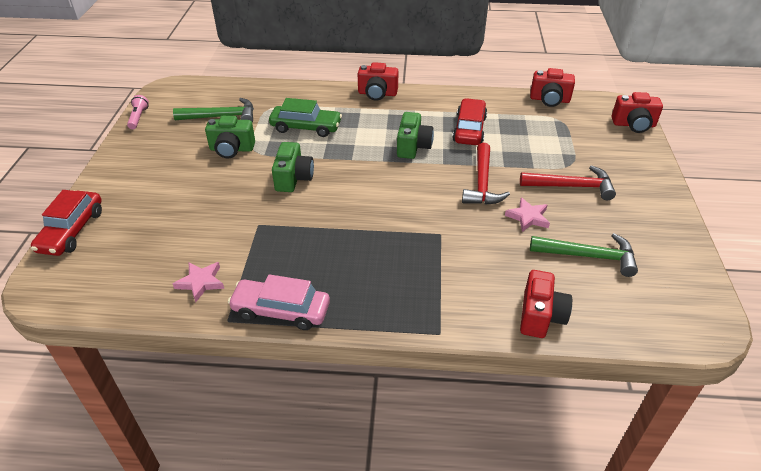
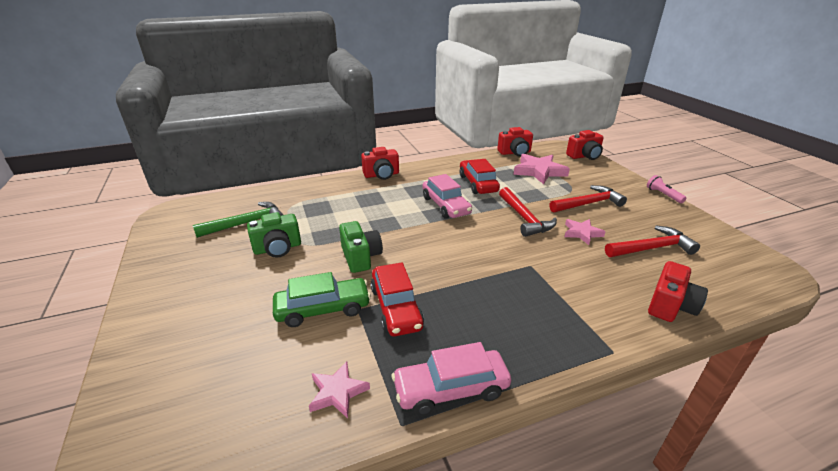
camera: 25 degrees left, 10 degrees down
red car [31,190,102,256] -> red car moved to [371,263,424,336]
pink flashlight [127,95,149,129] -> pink flashlight moved to [647,175,687,203]
green car [269,98,342,137] -> green car moved to [273,272,371,327]
green camera [397,112,434,159] -> pink car [422,174,472,219]
red camera [520,270,572,338] -> red camera turned 45 degrees clockwise [648,261,708,322]
green hammer [530,233,638,277] -> red hammer [605,226,700,257]
none -> pink star [513,154,570,184]

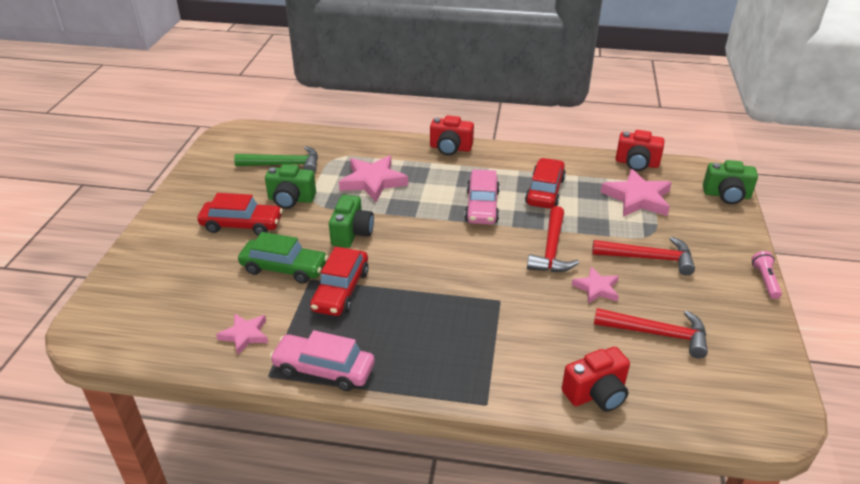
camera: 30 degrees right, 5 degrees up
red camera [566,130,604,160] -> green camera [703,160,758,204]
none -> red car [197,193,283,236]
none -> pink star [339,156,408,202]

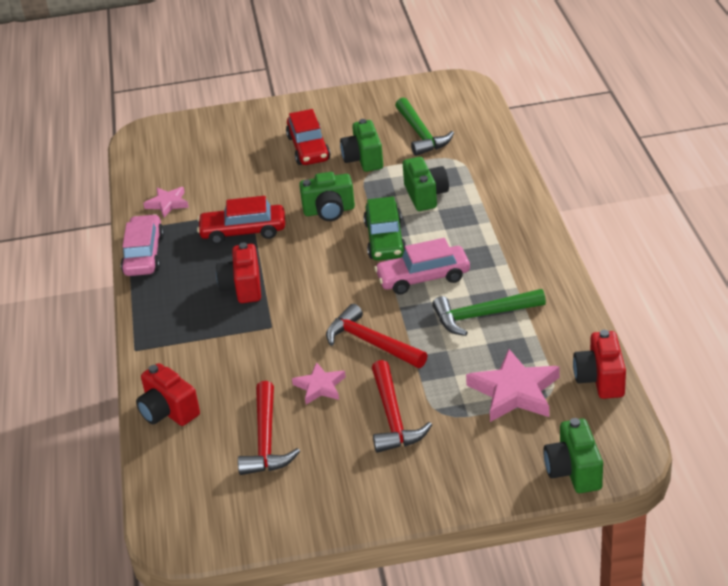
camera: 75 degrees right, 0 degrees up
green car [238,232,328,284] -> green car moved to [363,197,406,261]
pink star [339,156,408,202] -> green camera [403,157,449,211]
red camera [430,115,474,155] -> red camera moved to [216,243,261,303]
red car [525,158,566,209] -> green hammer [432,289,546,336]
red hammer [527,206,579,272] -> red hammer turned 45 degrees clockwise [326,304,427,368]
pink flashlight [752,251,782,299] -> none

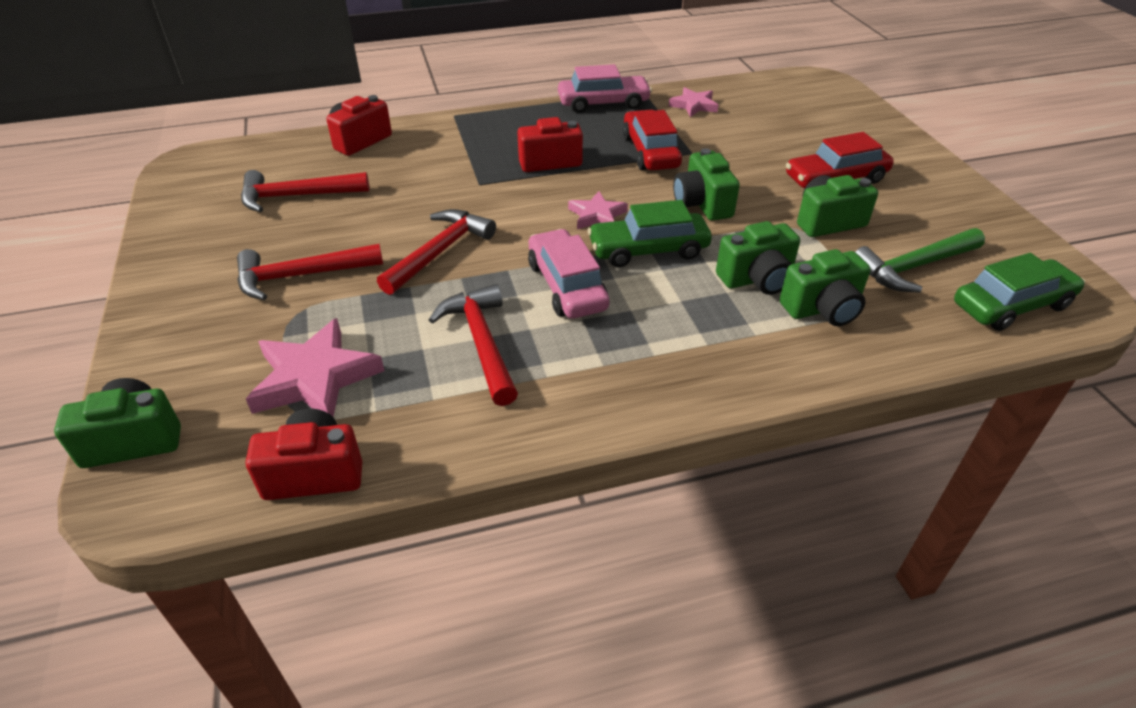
camera: 80 degrees right, 5 degrees up
pink star [292,362,346,404] -> pink star moved to [568,191,628,229]
green hammer [432,289,546,336] -> red hammer [429,284,518,406]
none -> green camera [780,249,871,326]
none -> green car [954,253,1085,331]

